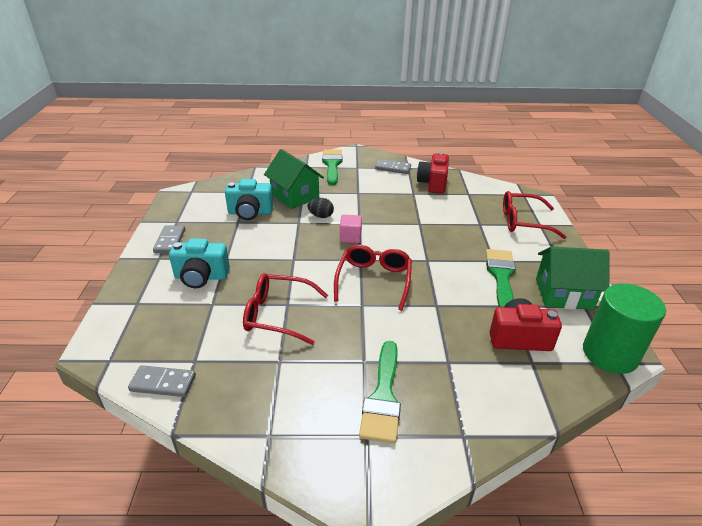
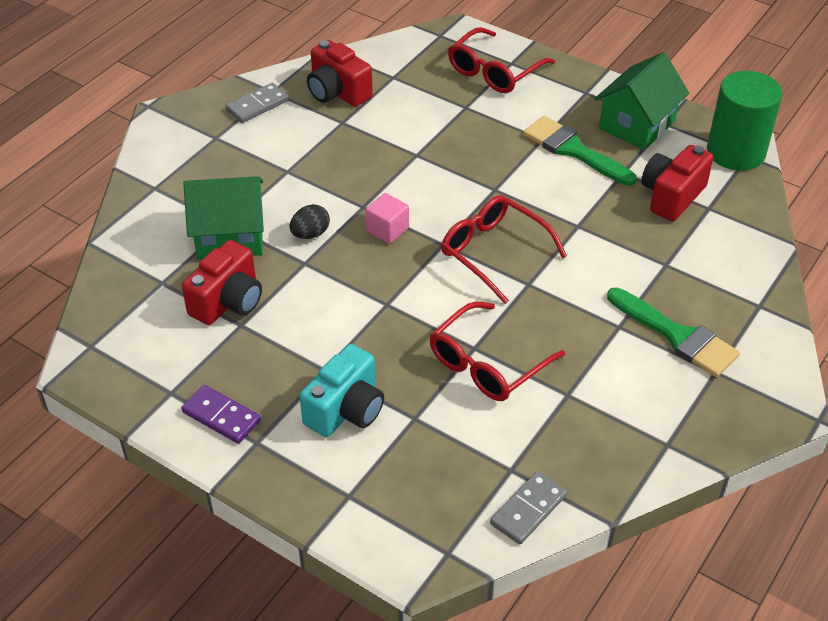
camera: 55 degrees left, 10 degrees up
grey domino [153,226,185,253] -> purple domino [182,385,261,444]
turquoise camera [225,179,273,220] -> red camera [182,240,262,325]
green brush [322,149,342,185] -> none

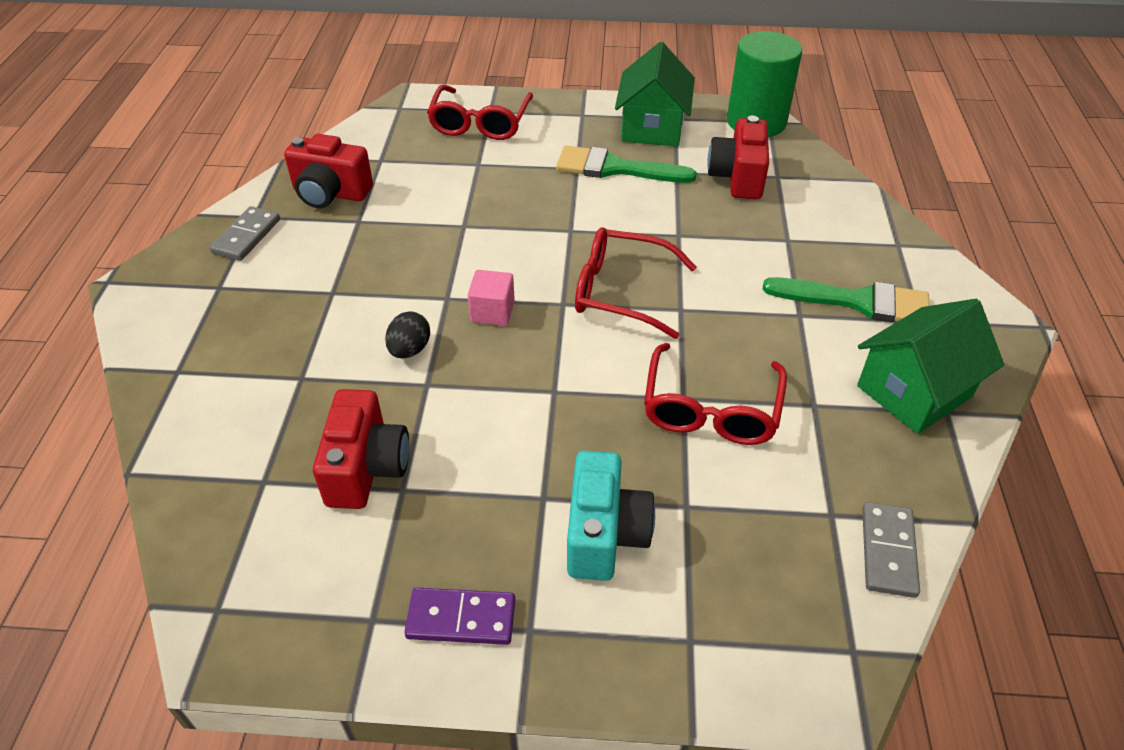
camera: 30 degrees left, 0 degrees up
green house [183,176,264,259] -> green house moved to [857,299,1004,434]

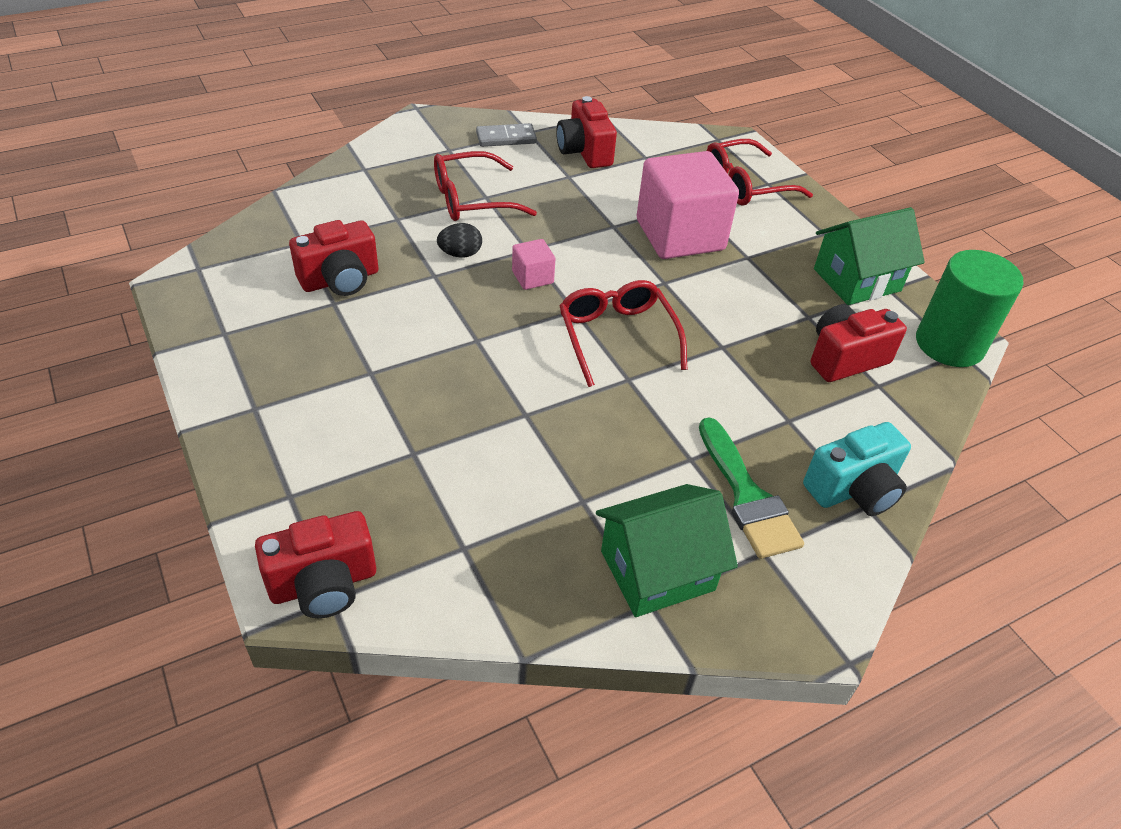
camera: 55 degrees right, 0 degrees up
purple domino [404,587,515,645] -> none
green brush [556,146,697,183] -> none
turquoise camera [567,450,655,581] -> turquoise camera moved to [803,422,911,516]
red glasses [644,343,787,445] -> red glasses moved to [434,151,537,221]
green house [857,299,1004,434] -> green house turned 45 degrees counterclockwise [596,484,738,617]
grey domino [862,502,920,598] -> none
none -> red camera [255,511,376,618]
none -> pink cube [637,151,739,259]

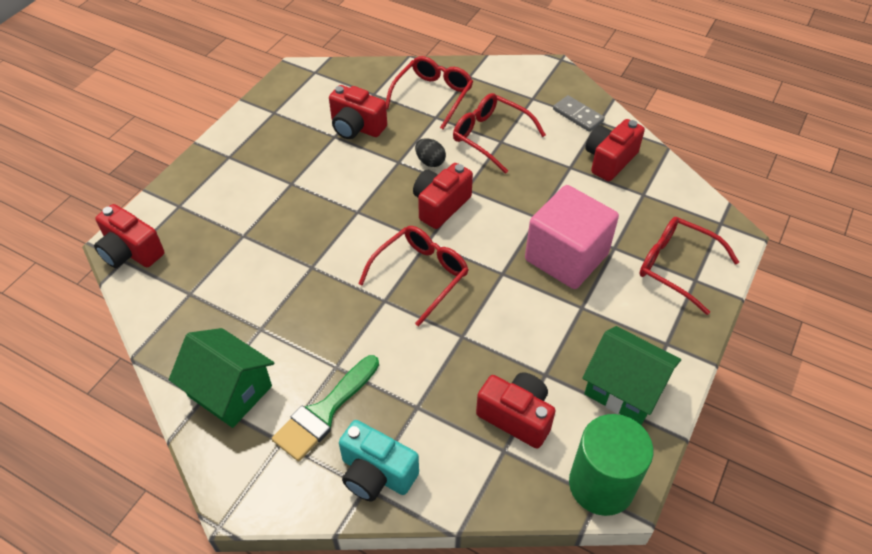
camera: 60 degrees right, 5 degrees up
pink cube [512,239,555,290] -> red camera [413,163,473,229]
none -> red glasses [386,56,473,130]

